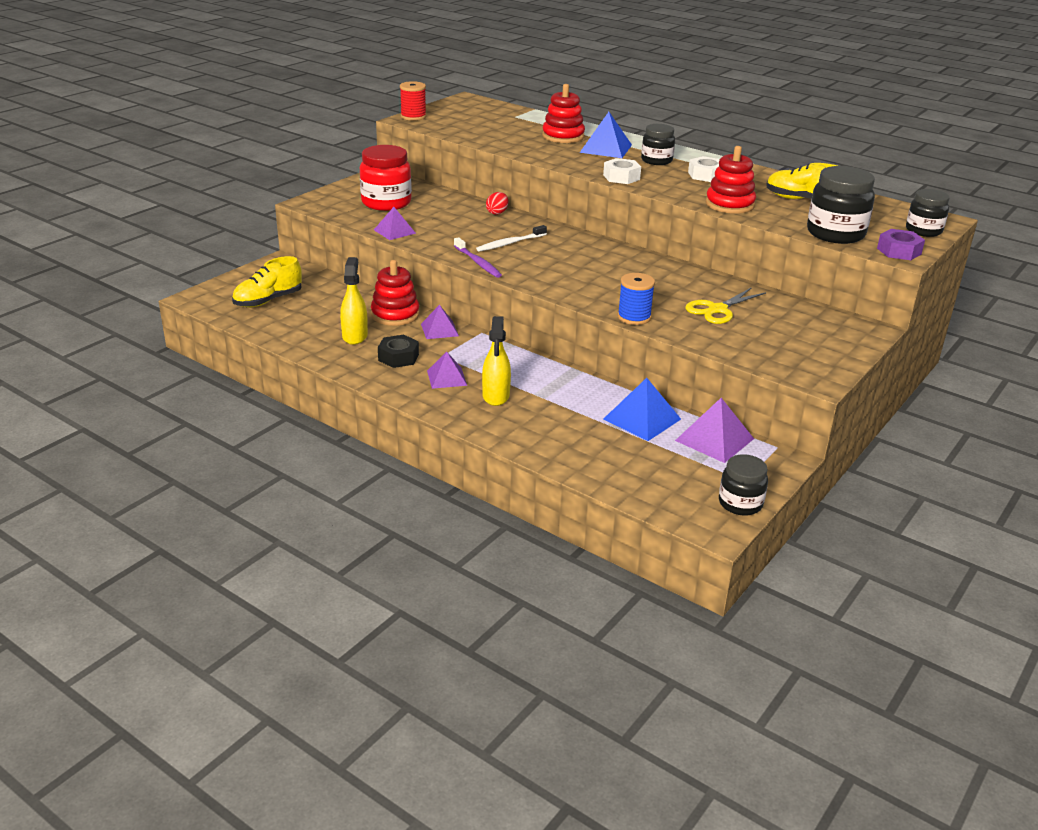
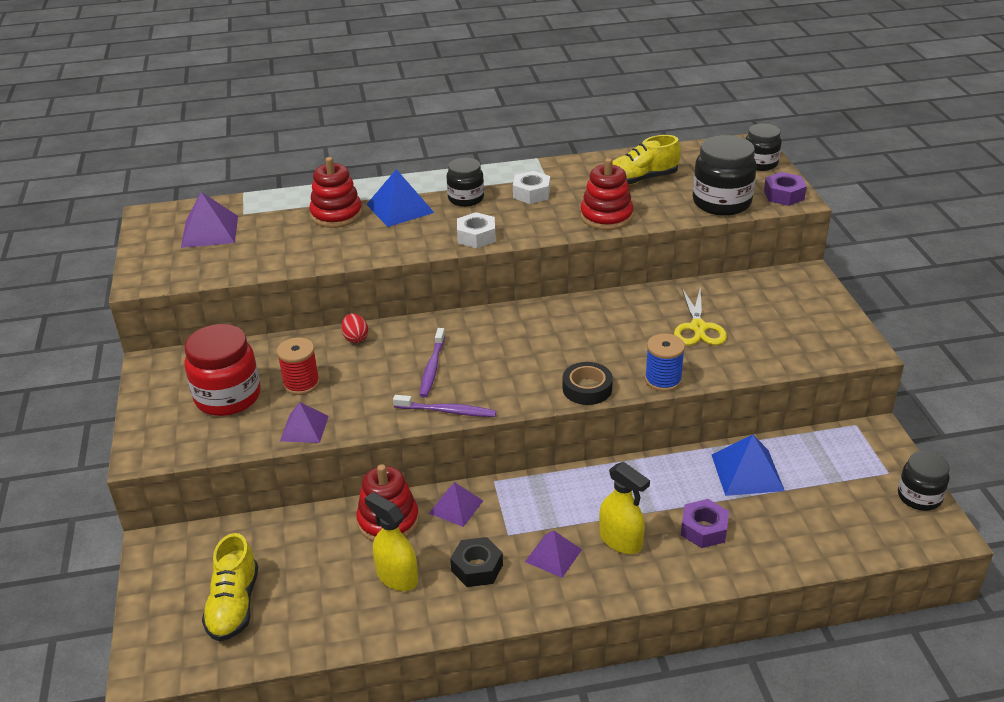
camera: 45 degrees left, 5 degrees up
red spool [400,81,426,121] -> red spool moved to [277,337,320,395]
white toothbrush [476,225,547,252] -> purple toothbrush [420,328,445,397]
purple pyramid [675,398,754,463] -> purple pyramid moved to [181,192,238,248]
none -> black tape [562,362,613,405]
none -> purple nut [681,499,729,548]

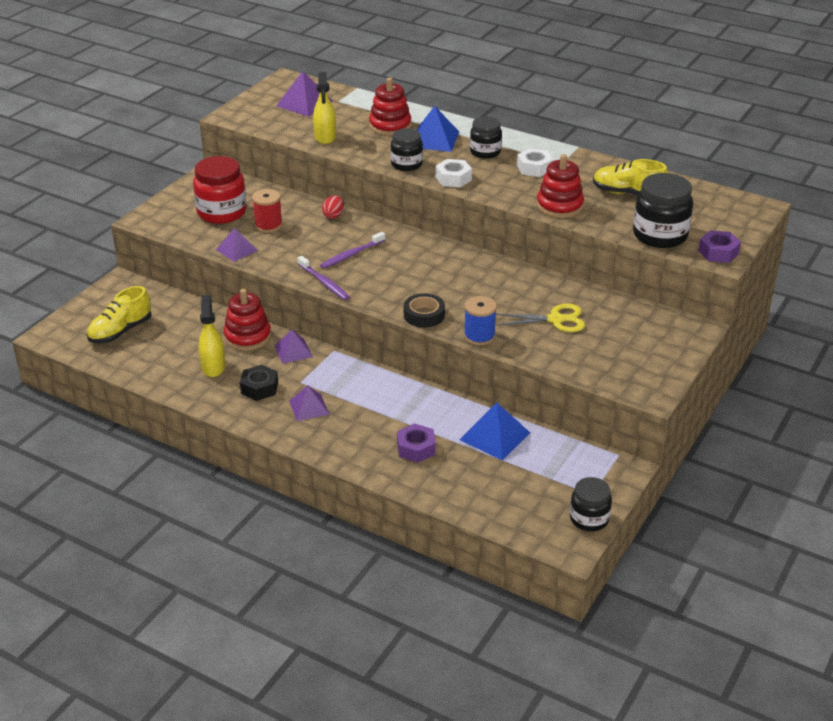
camera: 40 degrees right, 0 degrees up
yellow spray bottle [599,462,650,554] -> yellow spray bottle moved to [313,72,336,144]
yellow scissors [674,286,727,345] -> yellow scissors turned 135 degrees counterclockwise [496,304,585,332]
black jar [746,123,781,171] -> black jar moved to [391,128,423,171]

